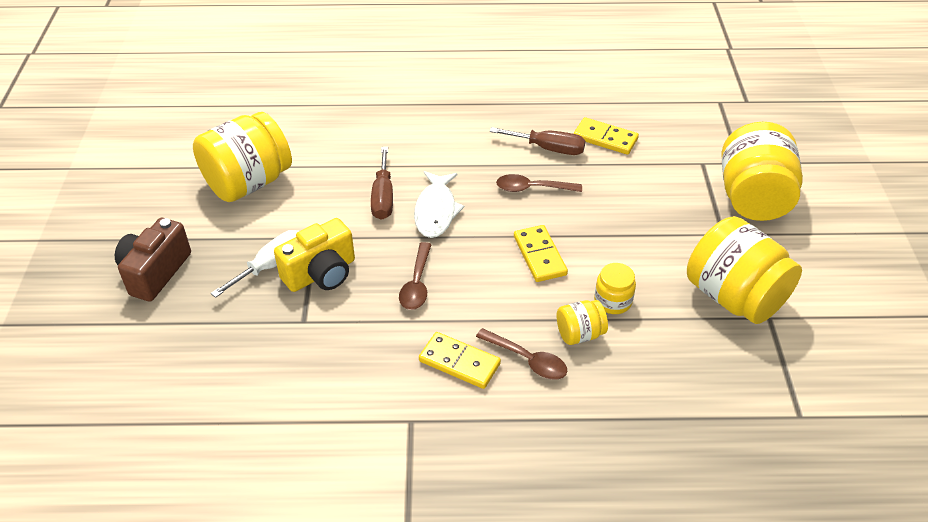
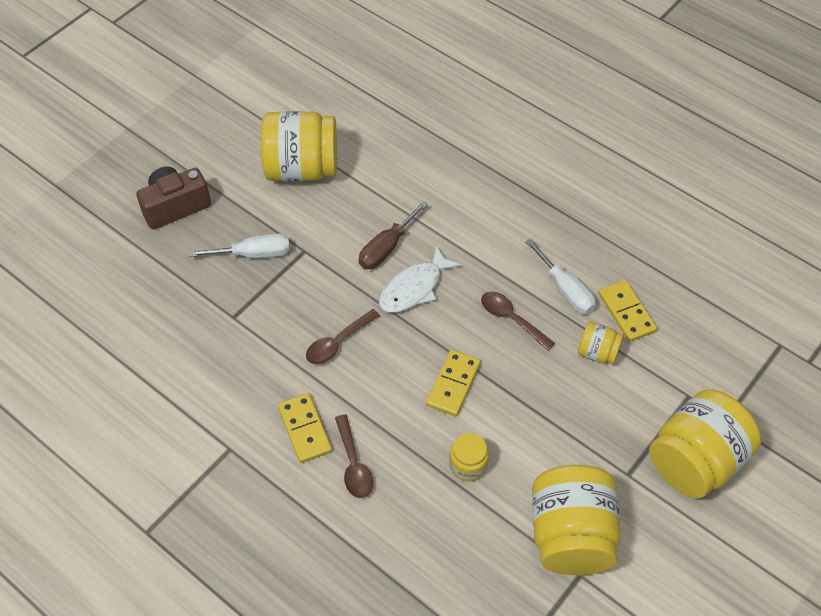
camera: 40 degrees right, 10 degrees up
yellow camera [274,218,355,292] -> none
brown screwdriver [490,127,585,155] -> white screwdriver [525,238,596,314]
yellow jar [557,300,608,345] -> yellow jar moved to [578,322,623,364]

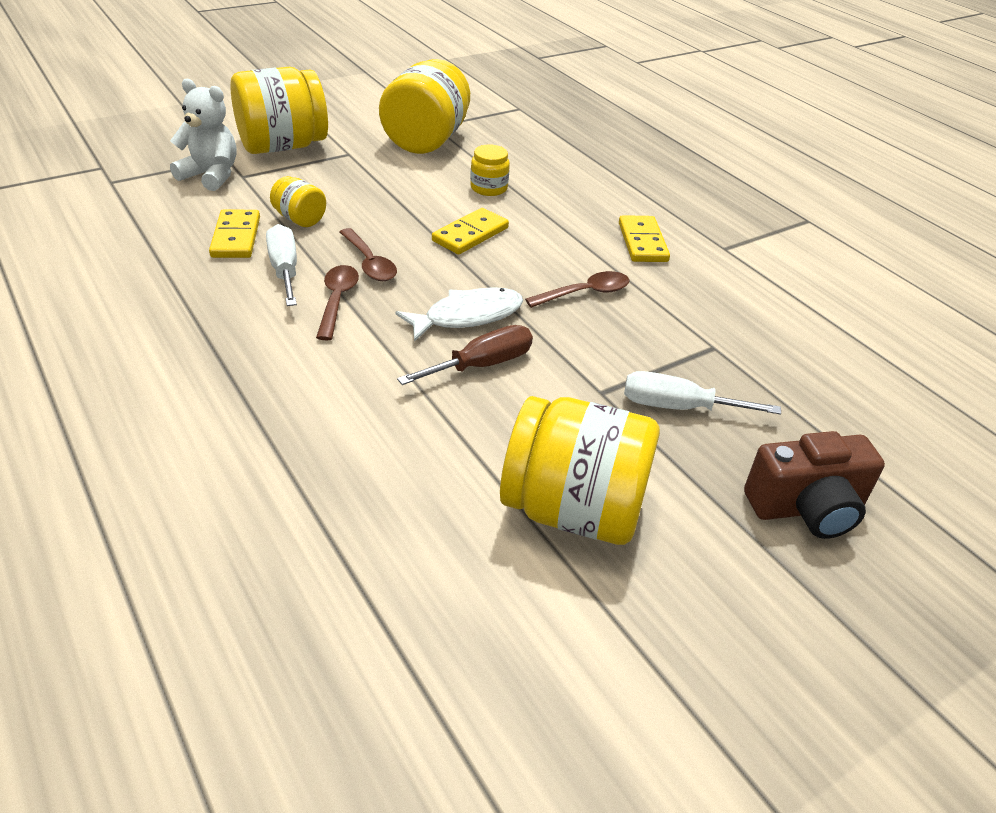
camera: 165 degrees left, 15 degrees down
brown spoon [335,414,373,498] -> brown spoon moved to [316,265,359,340]
none -> white teddy bear [170,79,236,191]

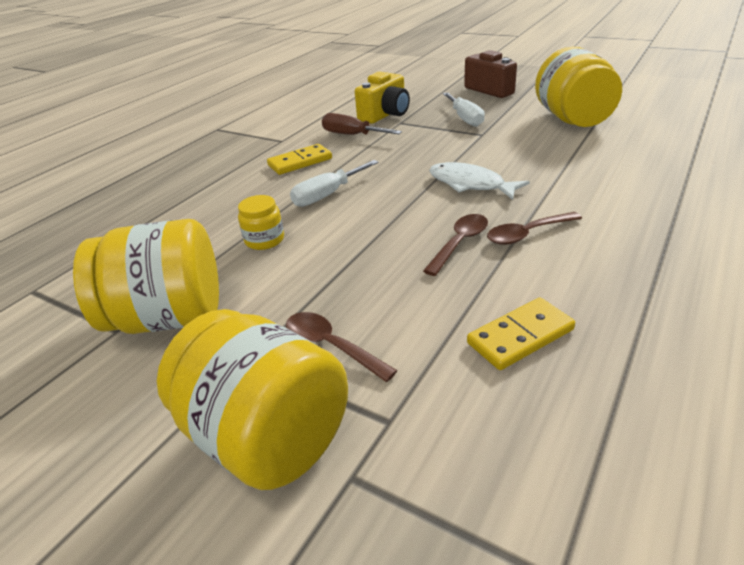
camera: 110 degrees left, 5 degrees down
white teddy bear [170,79,236,191] -> none
white screwdriver [266,224,297,306] -> white screwdriver moved to [290,160,379,207]
yellow jar [270,176,326,227] -> none
brown screwdriver [397,325,533,385] -> brown screwdriver moved to [322,113,402,135]
yellow domino [432,208,509,255] -> none
brown spoon [525,271,629,308] -> brown spoon moved to [286,312,398,382]
none -> yellow camera [355,71,410,124]

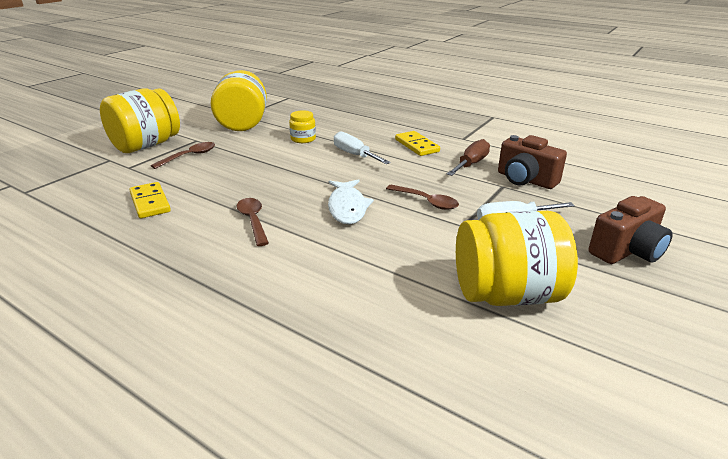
camera: 90 degrees right, 5 degrees down
yellow camera [355,71,410,124] -> brown camera [498,135,567,189]
brown spoon [423,214,488,276] -> brown spoon moved to [386,185,459,210]
white fish [429,162,530,200] -> white fish turned 135 degrees clockwise [328,179,374,224]

